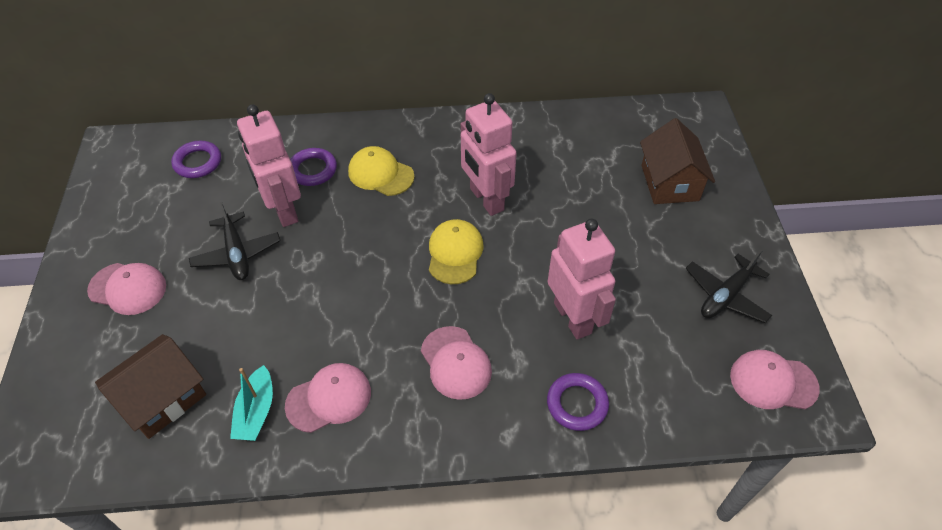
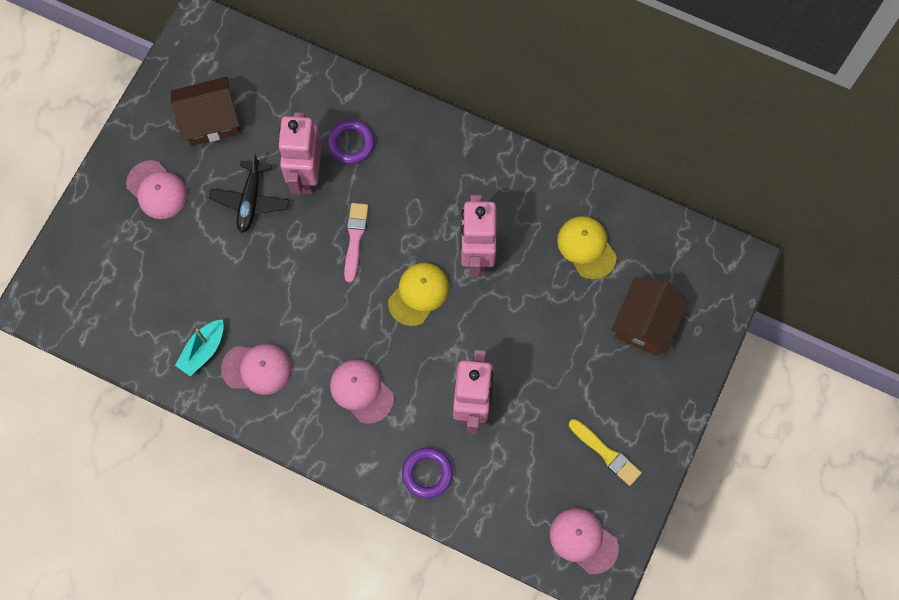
camera: 30 degrees right, 20 degrees up
brown house [95,334,206,439] -> brown house moved to [171,77,240,146]
purple ring [171,141,221,178] -> none
yellow cap [348,146,415,196] -> yellow cap moved to [557,216,617,280]
pink cap [421,326,492,400] -> pink cap turned 135 degrees clockwise [330,359,394,424]
black plane [685,249,772,323] -> yellow brush [569,419,642,486]
none -> pink brush [344,203,369,283]

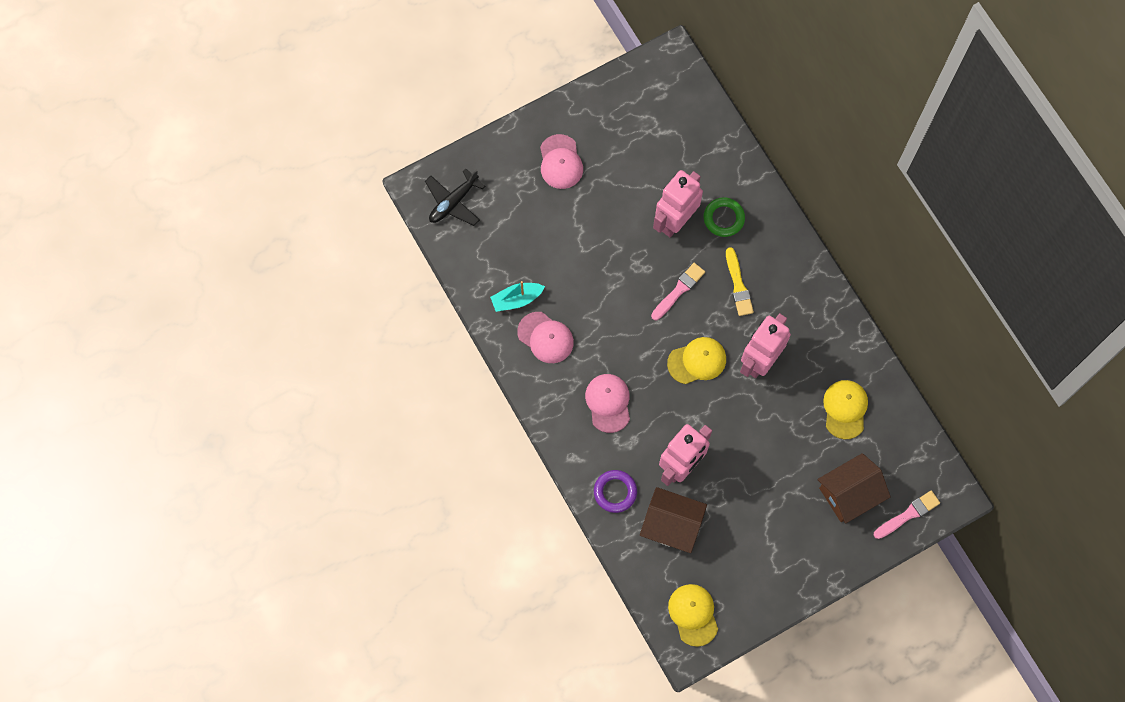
camera: 35 degrees right, 0 degrees up
brown house [171,77,240,146] -> brown house moved to [640,487,707,553]
black plane [209,153,289,233] -> black plane moved to [425,169,486,226]
purple ring [327,120,374,164] -> green ring [704,197,745,237]
pink cap [550,508,619,574] -> yellow cap [668,584,718,647]
yellow brush [569,419,642,486] -> yellow brush moved to [726,247,754,316]
none -> pink brush [874,490,940,539]

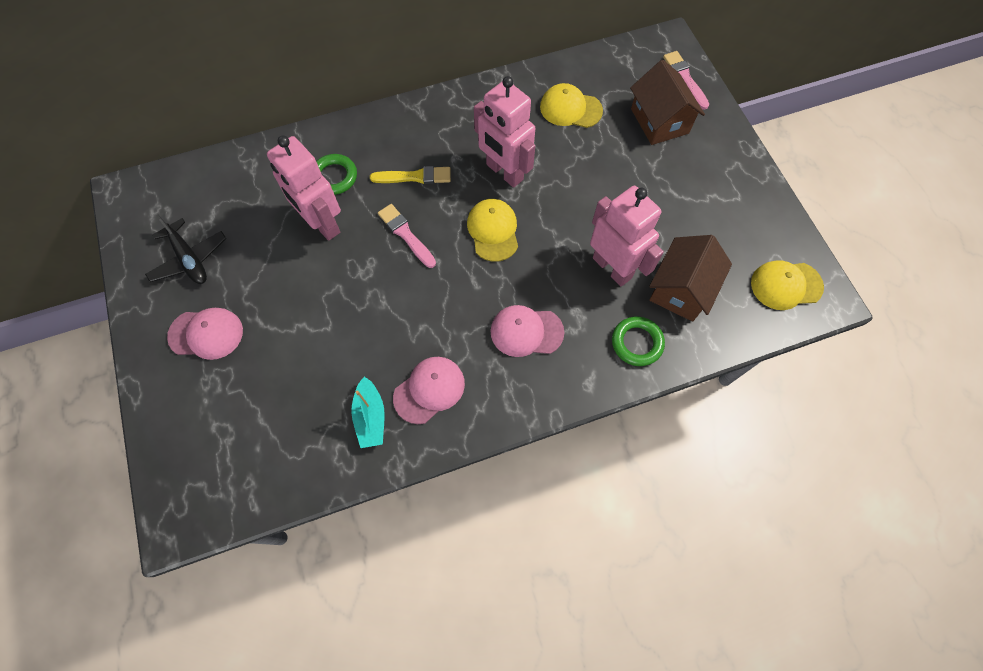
camera: 80 degrees left, 5 degrees down
black plane [425,169,486,226] -> black plane moved to [145,215,226,284]
purple ring [594,470,637,513] -> green ring [612,316,665,366]

